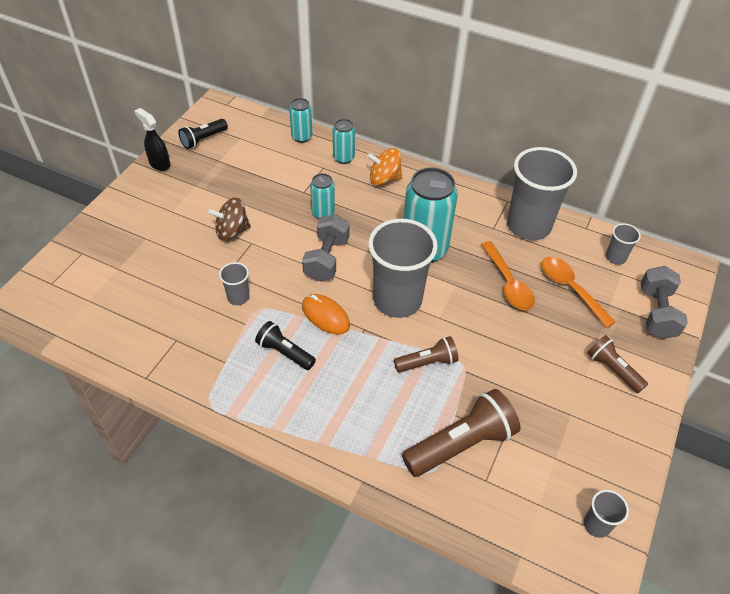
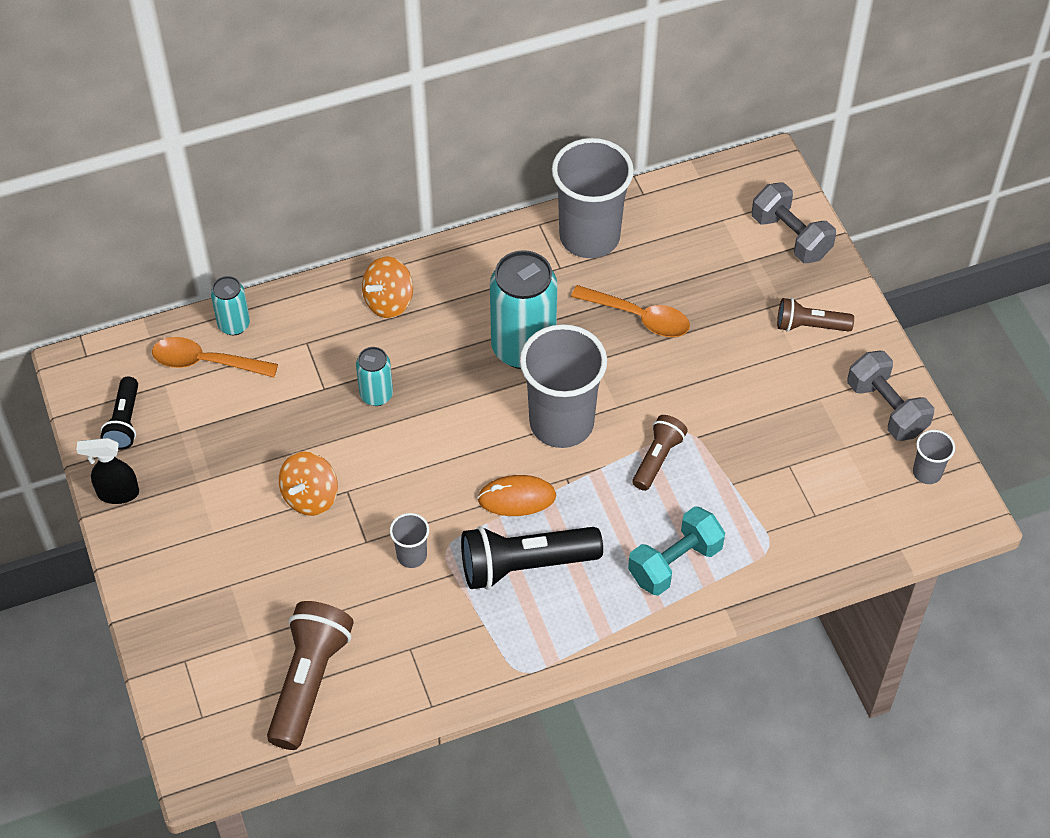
camera: 45 degrees left, 5 degrees up
brown spinning top [208,197,251,241] -> orange spinning top [279,452,338,516]
black flashlight [255,321,316,370] -> black flashlight [461,526,603,590], size x1.72
grey dumbbell [302,214,350,281] -> grey dumbbell moved to [847,351,934,441]
turquoise can [333,119,355,164] -> none
brown flashlight [402,389,521,477] -> brown flashlight moved to [267,601,354,750]
orange spoon [541,257,616,328] -> orange spoon moved to [152,337,278,377]
grey cup [606,223,641,265] -> none
none -> turquoise dumbbell [628,506,725,596]

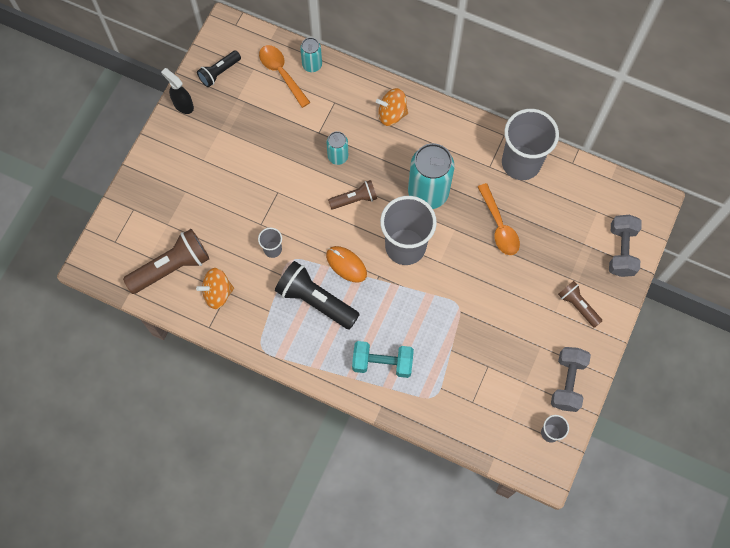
camera: 45 degrees right, 15 degrees up
orange spinning top [279,452,338,516] -> orange spinning top moved to [196,268,234,309]
brown flashlight [632,415,688,491] -> brown flashlight moved to [328,180,377,209]

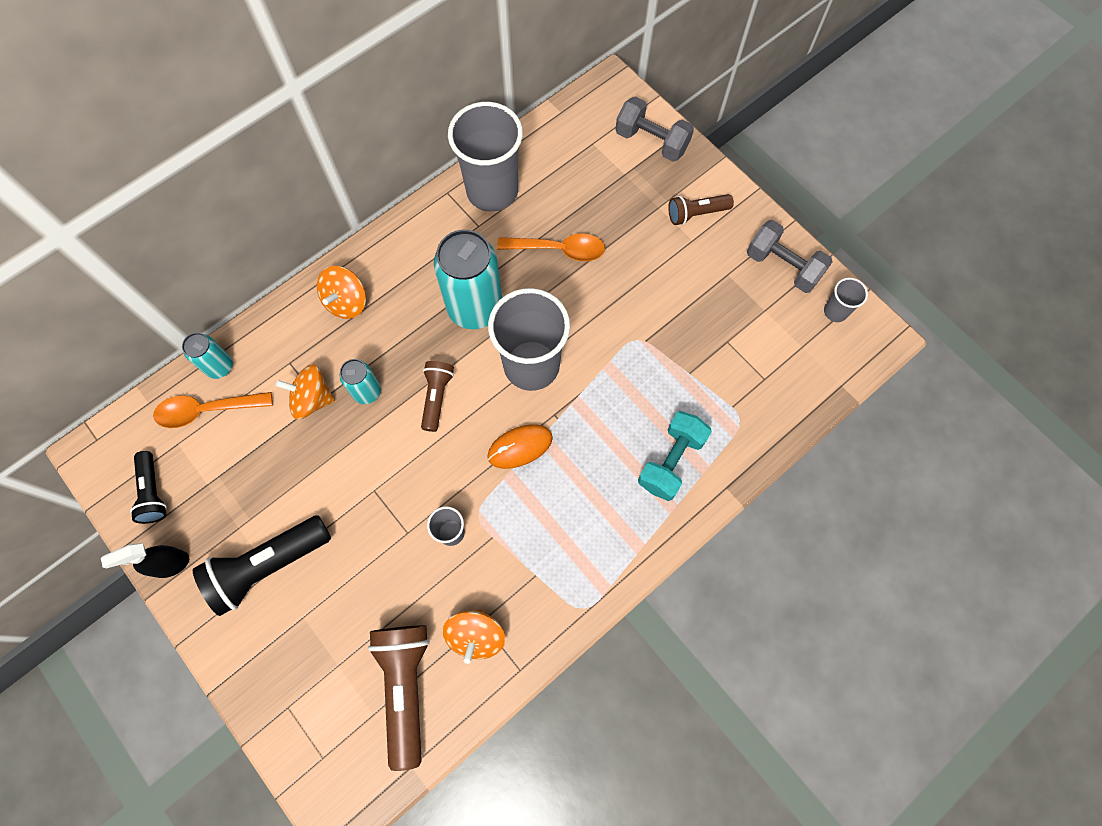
camera: 65 degrees left, 0 degrees up
black flashlight [275,261,360,330] -> black flashlight moved to [193,515,331,616]
none -> orange spinning top [275,364,335,420]

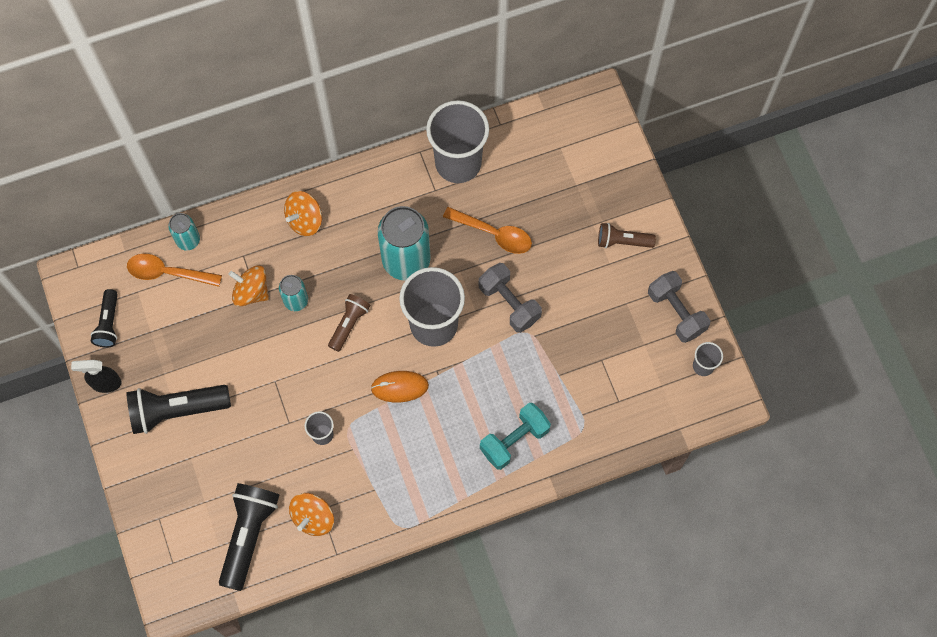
camera: 20 degrees right, 0 degrees up
brown flashlight [368,625,430,771] -> black flashlight [219,483,279,591]
grey dumbbell [615,96,694,162] -> grey dumbbell moved to [479,263,542,333]

